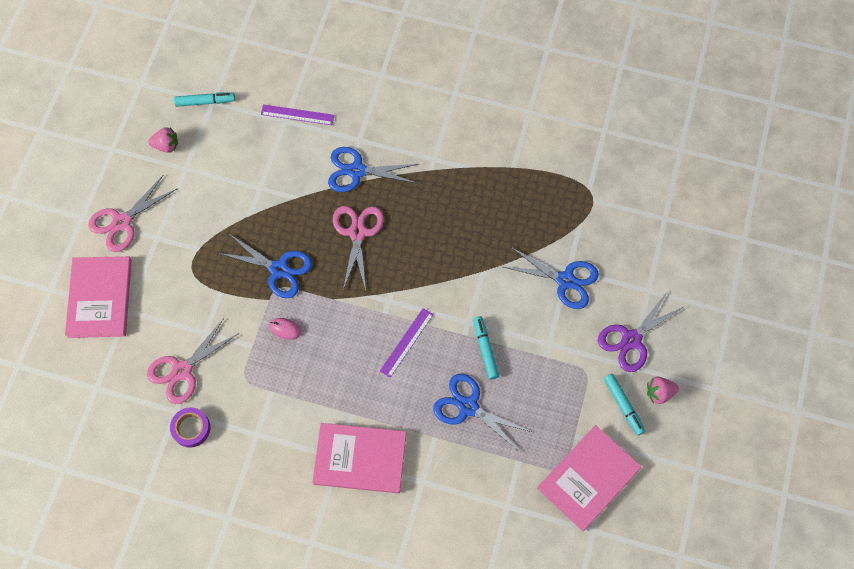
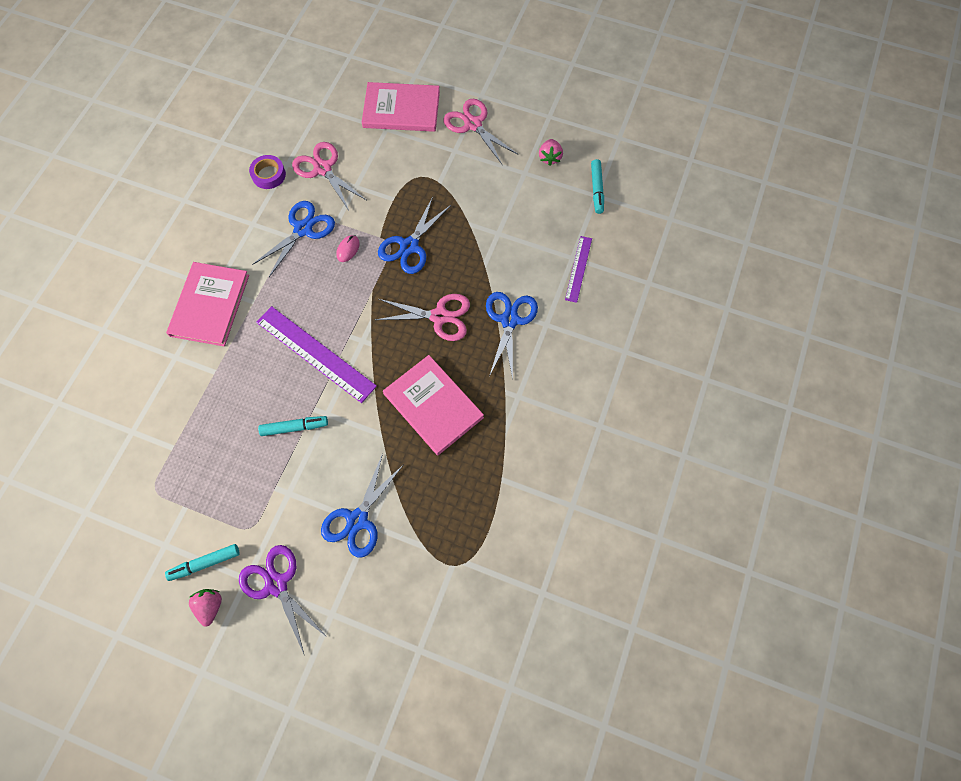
camera: 95 degrees right, 0 degrees up
purple ruler [380,308,434,378] -> purple ruler [256,306,377,403], size x1.80
blue scissors [433,374,532,452] -> blue scissors moved to [252,201,335,277]
pink book [537,425,641,531] -> pink book moved to [383,355,484,455]

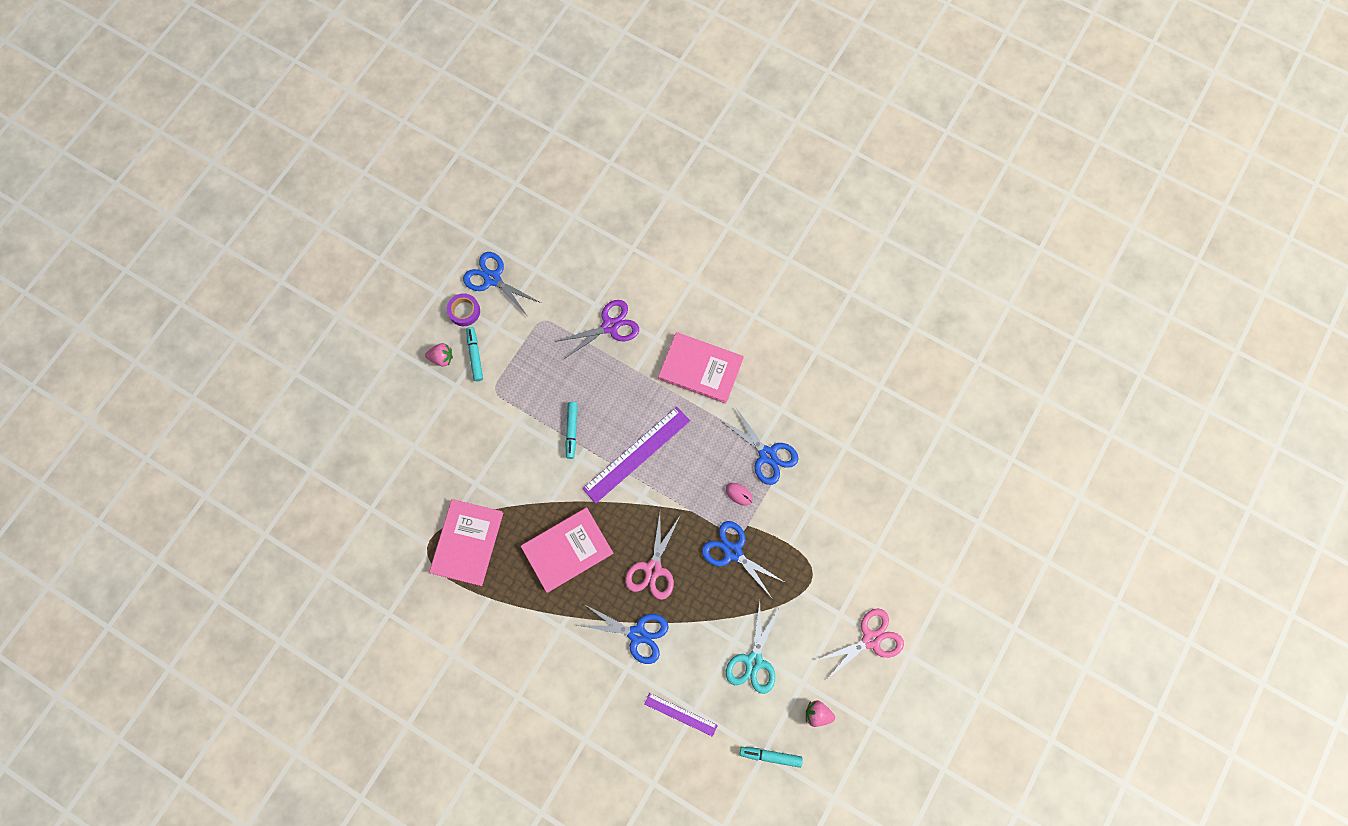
camera: 100 degrees right, 5 degrees up
purple scissors [239,545,328,654] -> purple scissors moved to [555,300,639,359]
purple tape [249,155,286,189] -> purple tape moved to [447,293,480,326]
pink scissors [292,142,366,210] -> none
blue scissors [321,453,404,558] -> blue scissors moved to [463,252,541,317]
pink book [362,82,440,132] -> pink book moved to [429,499,503,586]
none -> turquoise scissors [726,601,780,694]

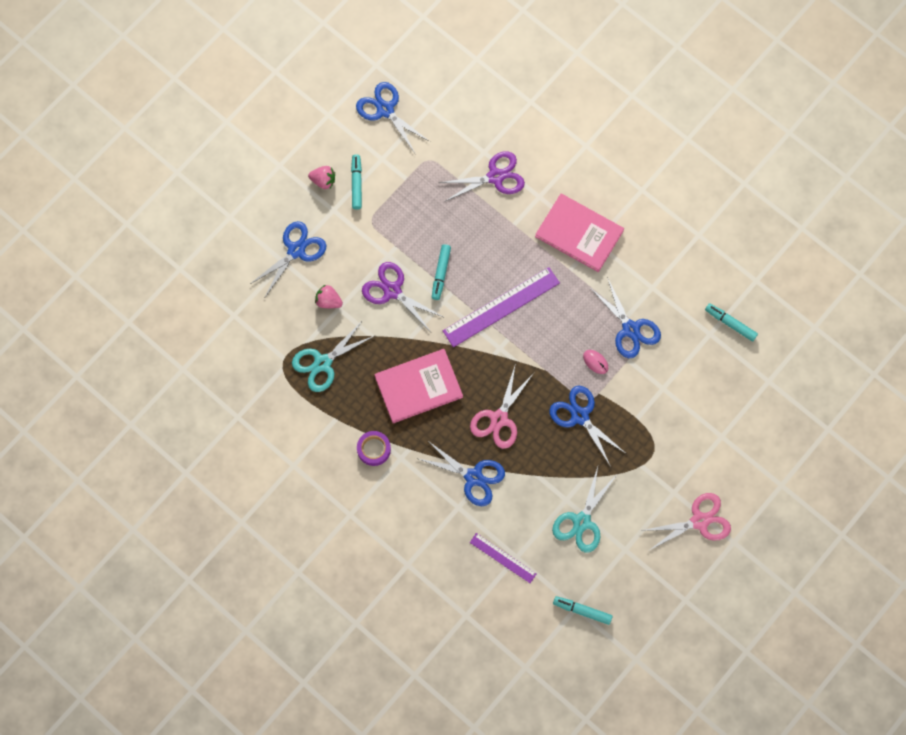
camera: 10 degrees right, 0 degrees up
pink book [429,499,503,586] -> turquoise scissors [292,320,376,392]
purple tape [447,293,480,326] -> purple tape moved to [357,431,391,466]
pink strawberry [806,700,835,727] -> pink strawberry moved to [315,285,343,308]
none -> blue scissors [249,221,326,297]
none -> purple scissors [362,262,443,331]
none -> turquoise marker [705,303,758,342]

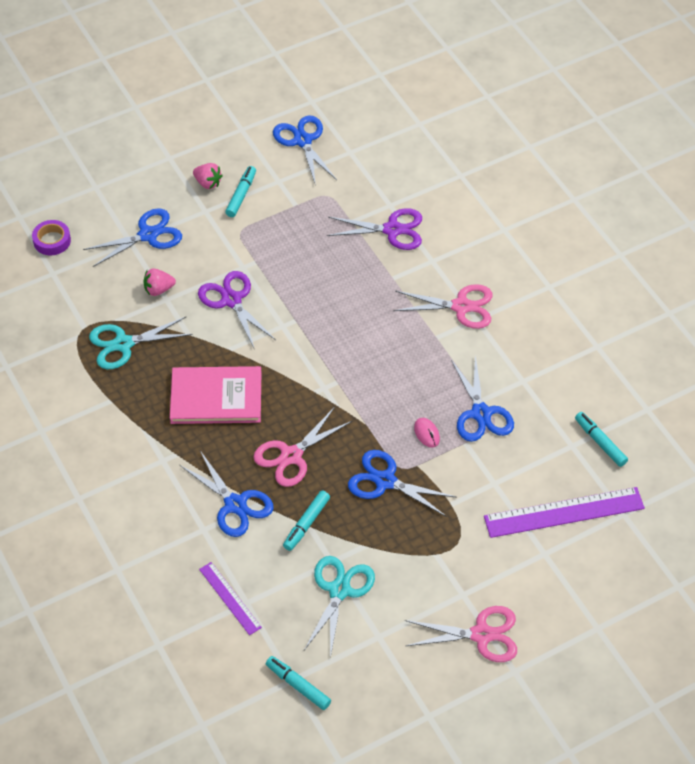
camera: 20 degrees right, 20 degrees down
pink strawberry [315,285,343,308] -> pink strawberry turned 60 degrees counterclockwise [144,268,176,296]
purple tape [357,431,391,466] -> purple tape moved to [32,220,71,255]
turquoise marker [432,244,451,300] -> turquoise marker moved to [283,491,330,551]
purple ruler [443,267,560,347] -> purple ruler moved to [484,487,645,538]
pink book [535,194,624,272] -> pink scissors [393,284,492,329]
blue scissors [549,386,625,467] -> blue scissors turned 45 degrees counterclockwise [348,450,456,517]
turquoise scissors [552,467,617,553] -> turquoise scissors turned 150 degrees clockwise [304,556,375,659]

